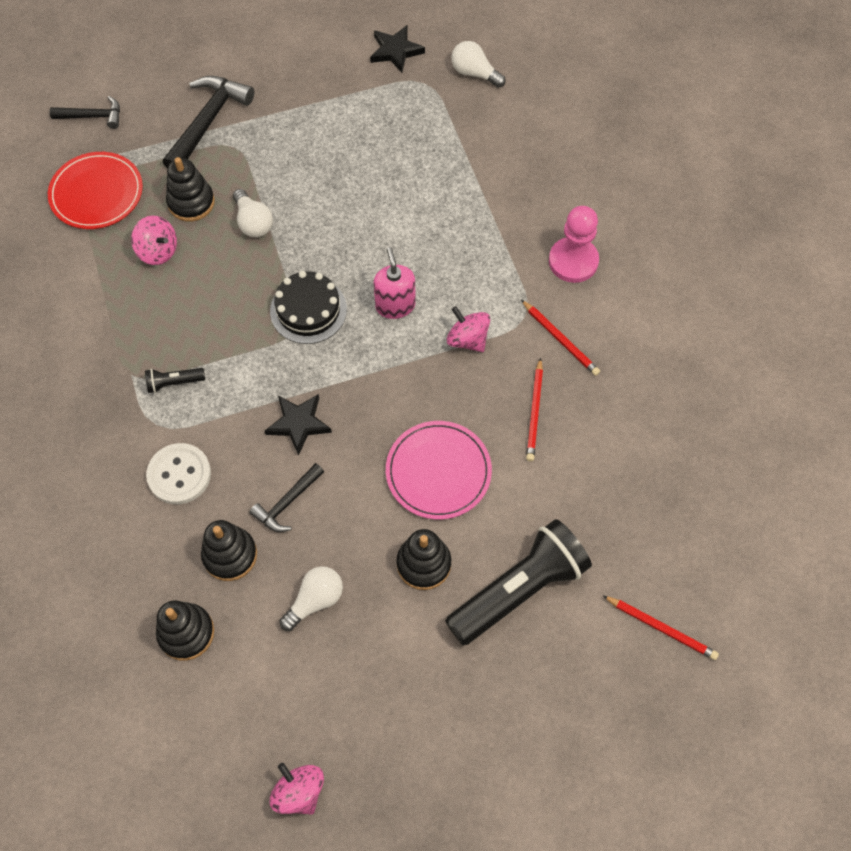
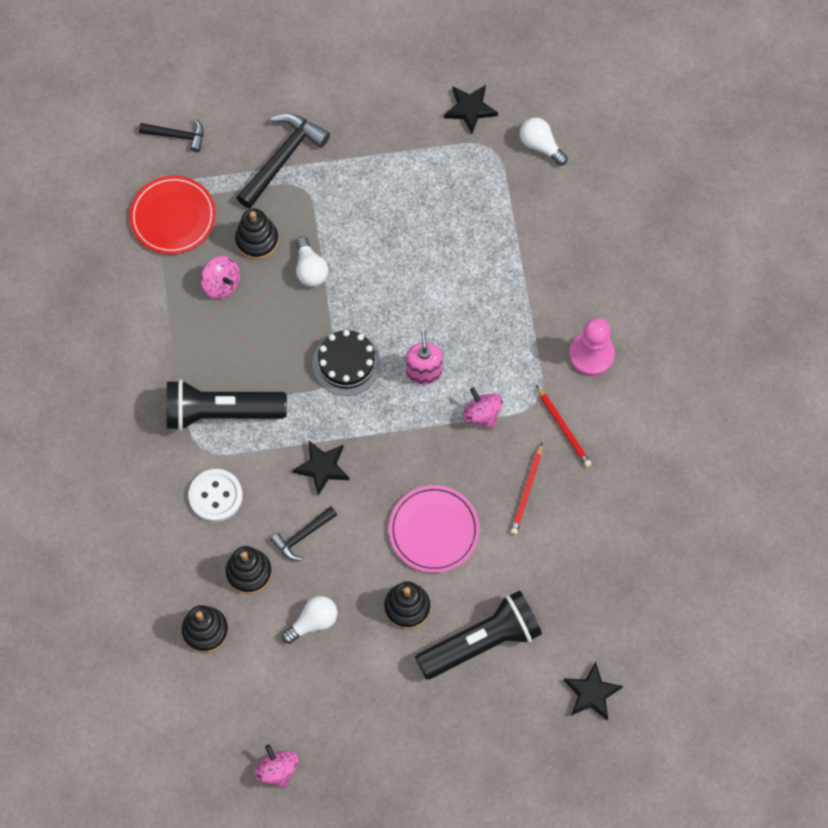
camera: 10 degrees right, 5 degrees up
black flashlight [145,368,205,393] -> black flashlight [167,379,287,431], size x2.38
red pencil [603,596,719,660] -> black star [564,662,623,721]

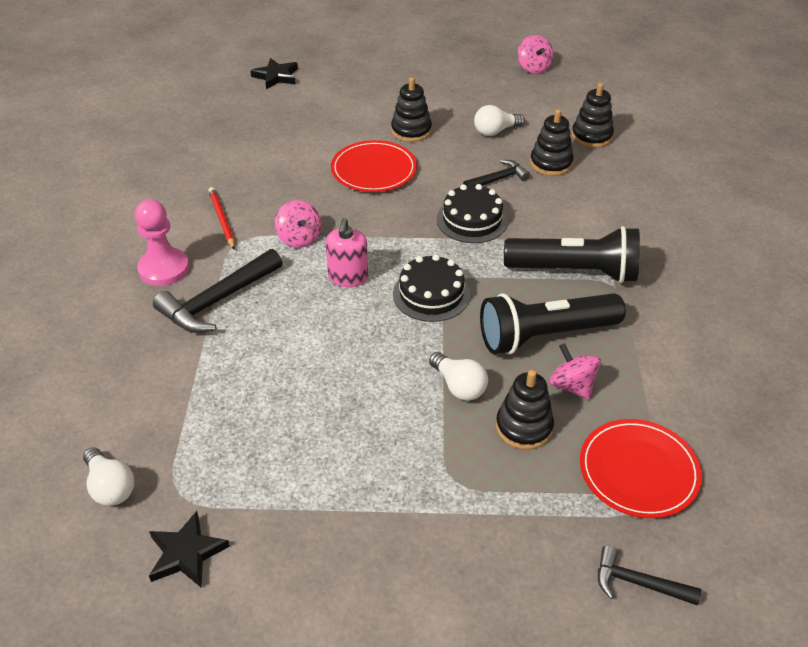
camera: 170 degrees left, 25 degrees down
white button [189,469,243,522] -> none
black hammer [236,113,330,209] -> black hammer moved to [153,249,282,333]
black star [293,441,349,496] -> black cake [437,184,508,243]
white light bulb [295,236,328,287] -> white light bulb turned 150 degrees clockwise [429,352,488,401]
pink plate [389,485,480,573] -> red plate [331,140,417,192]
black flashlight [415,590,542,680] -> black flashlight moved to [480,293,626,354]
red pencil [510,443,542,535] -> none

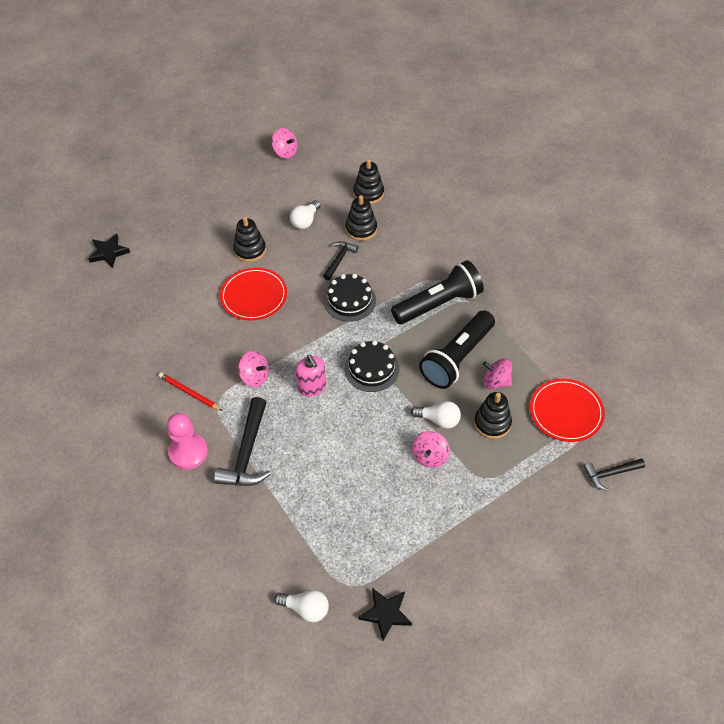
camera: 35 degrees left, 10 degrees up
none -> pink spinning top [412,431,450,468]

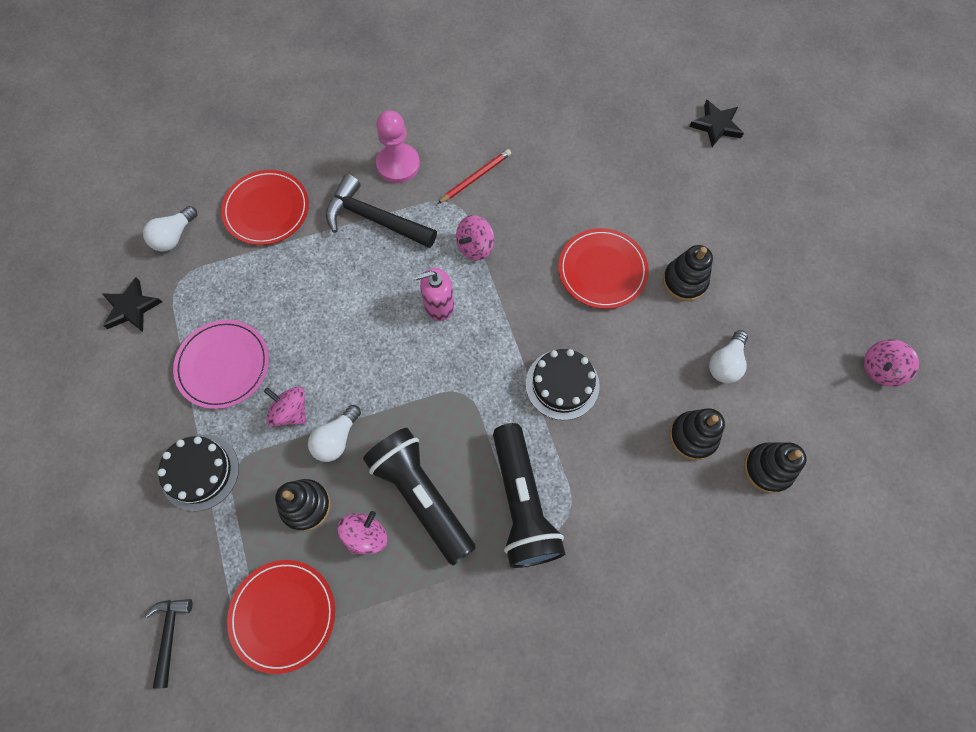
camera: 105 degrees right, 15 degrees up
white light bulb [290,200,321,229] -> white light bulb turned 105 degrees counterclockwise [709,330,748,383]
black hammer [323,241,359,280] -> none
black cake [344,340,399,392] -> black cake moved to [157,434,239,511]
none -> pink plate [173,320,269,409]
none -> red plate [221,170,309,245]

